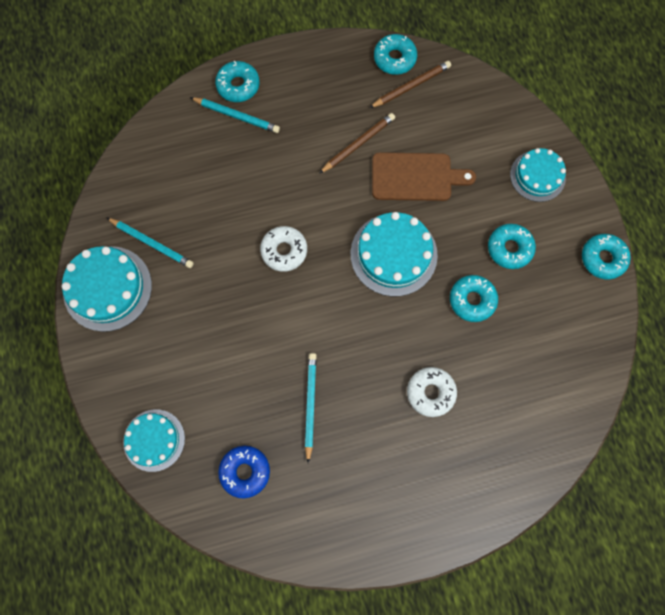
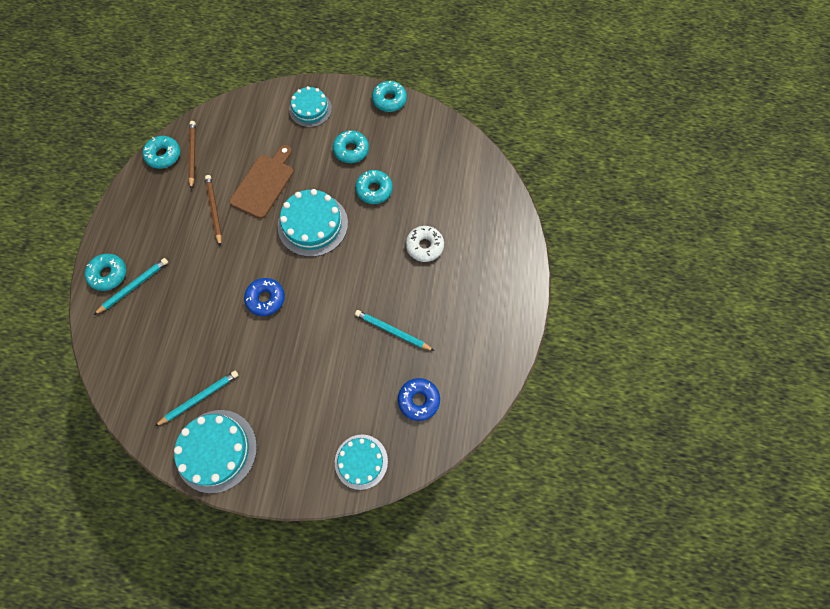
camera: 65 degrees left, 5 degrees down
white donut [260,226,307,272] -> blue donut [244,278,285,316]

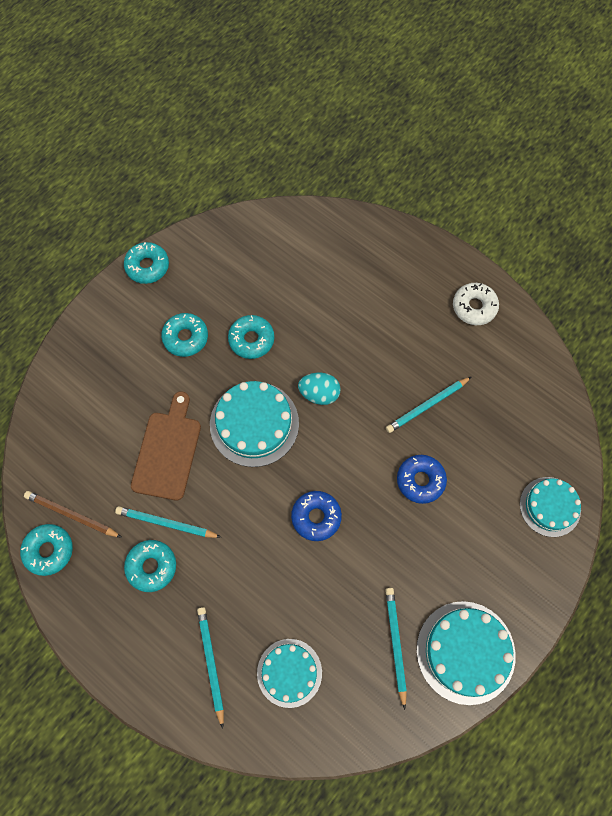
camera: 60 degrees left, 0 degrees up
turquoise donut [85,254,126,291] -> turquoise donut moved to [124,540,176,592]
brown pencil [205,175,222,247] -> turquoise pencil [115,506,222,538]
brown cutting board [229,145,294,219] -> brown cutting board turned 45 degrees clockwise [131,392,201,500]
turquoise cake [289,86,332,127] -> turquoise cake moved to [257,639,322,708]
blue donut [398,378,440,421] -> blue donut moved to [397,455,447,504]
white donut [406,226,444,262] -> white donut moved to [453,283,499,325]
none -> turquoise egg [298,373,341,405]

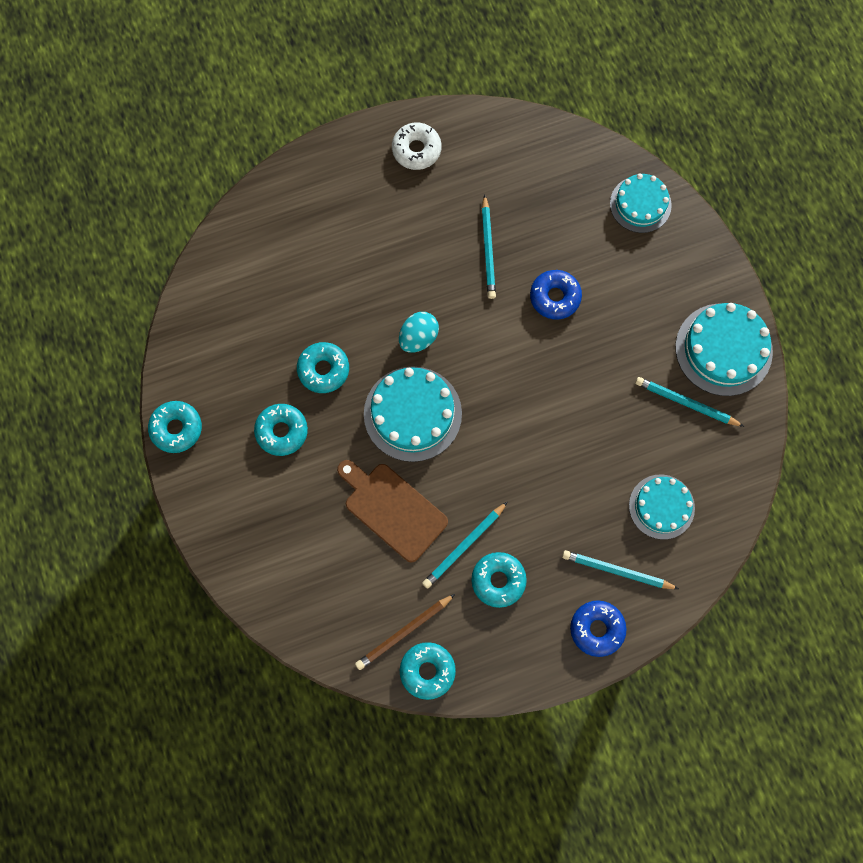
camera: 60 degrees left, 5 degrees up
blue donut [291,491,342,541] -> blue donut moved to [570,600,627,657]

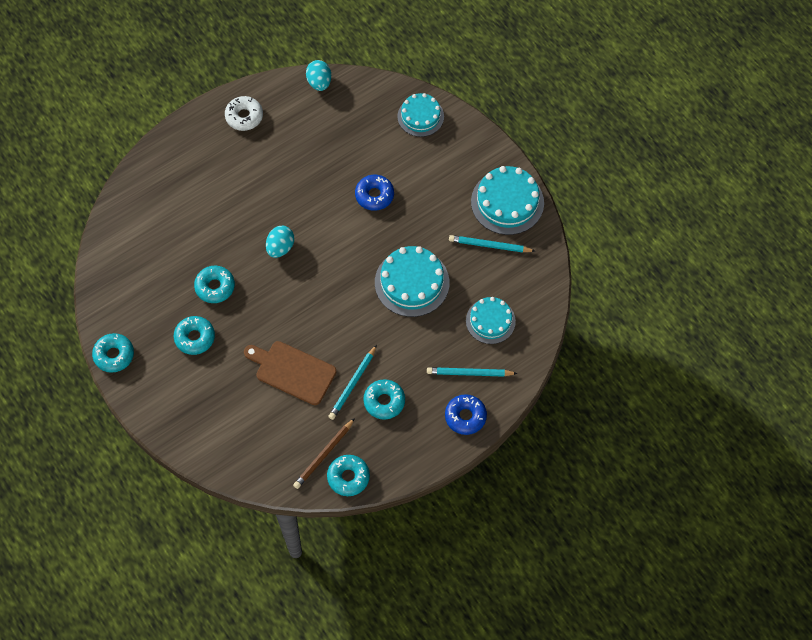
camera: 15 degrees left, 10 degrees down
turquoise cake [364,367,462,462] -> turquoise cake moved to [375,246,449,317]
turquoise pencil [482,194,496,299] -> none
none -> turquoise egg [306,60,331,91]

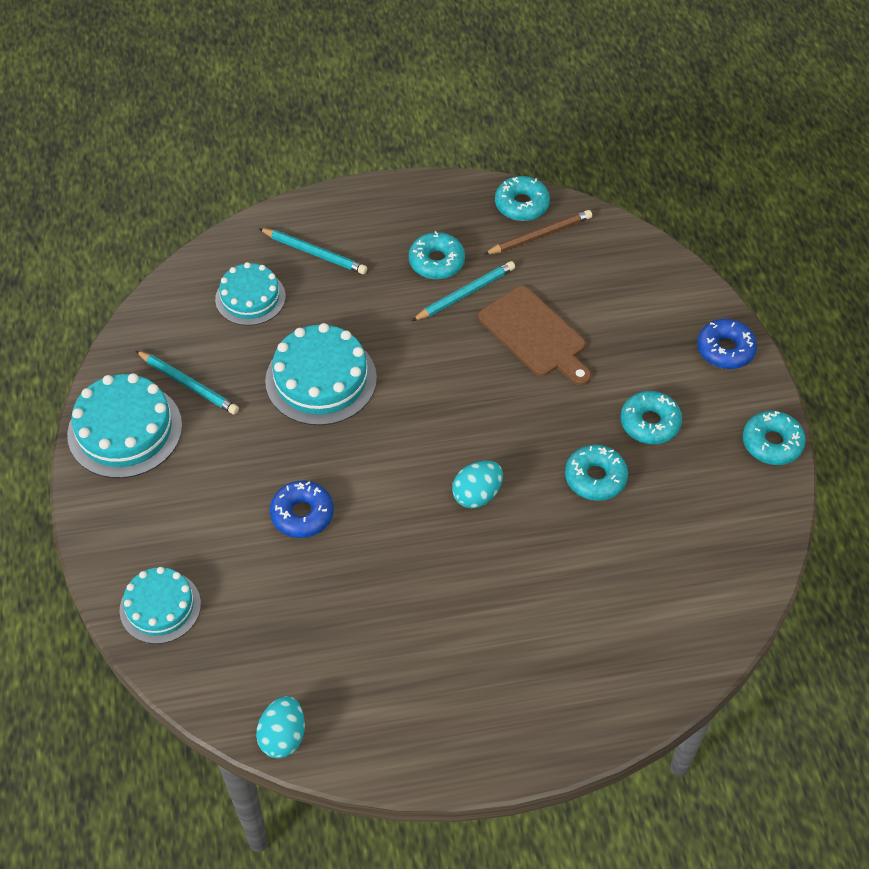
camera: 155 degrees left, 10 degrees down
white donut [225,96,263,131] -> none
blue donut [445,394,487,435] -> blue donut moved to [697,319,757,369]

